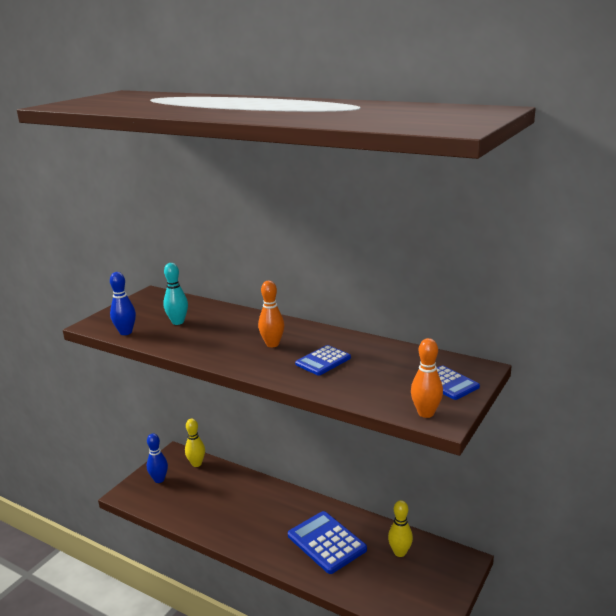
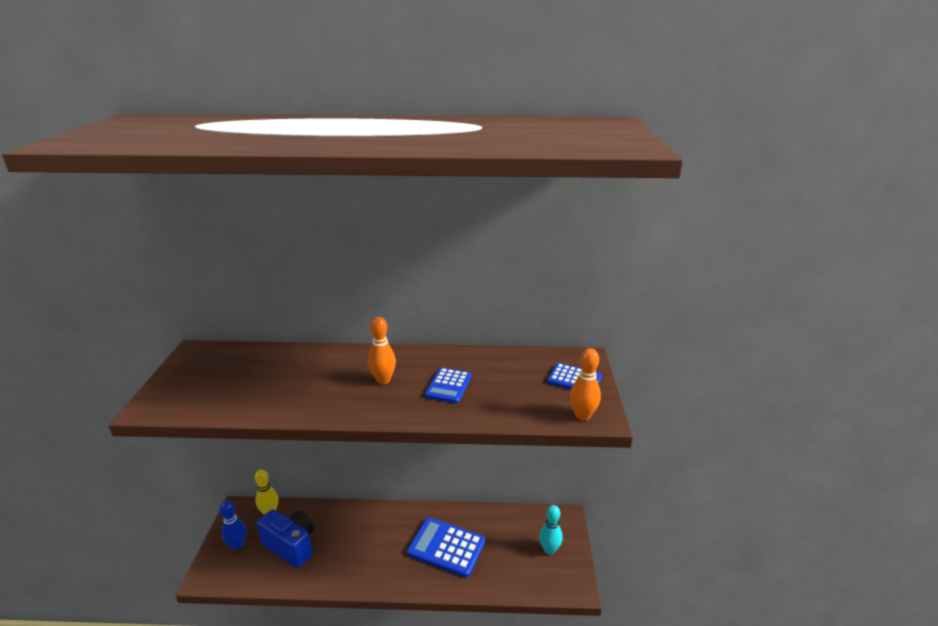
camera: 30 degrees left, 5 degrees up
blue bowling pin [110,272,136,335] -> none
turquoise bowling pin [163,263,188,325] -> turquoise bowling pin moved to [539,505,563,555]
yellow bowling pin [388,500,413,557] -> none
none -> blue camera [257,510,314,568]

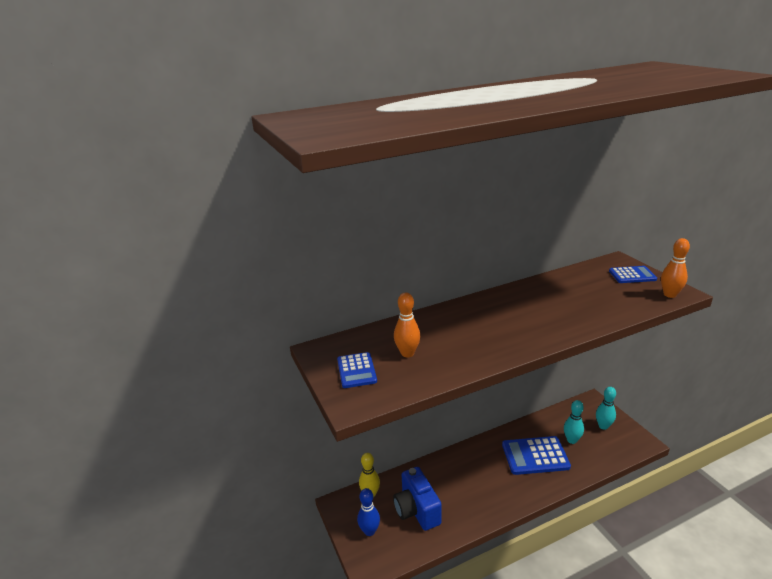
camera: 25 degrees left, 0 degrees up
blue camera [257,510,314,568] -> blue camera turned 120 degrees counterclockwise [393,467,442,531]
orange bowling pin [368,317,396,384] -> orange bowling pin moved to [394,292,420,358]
blue calculator [425,368,471,403] -> blue calculator moved to [337,352,377,388]
none -> turquoise bowling pin [564,400,584,444]

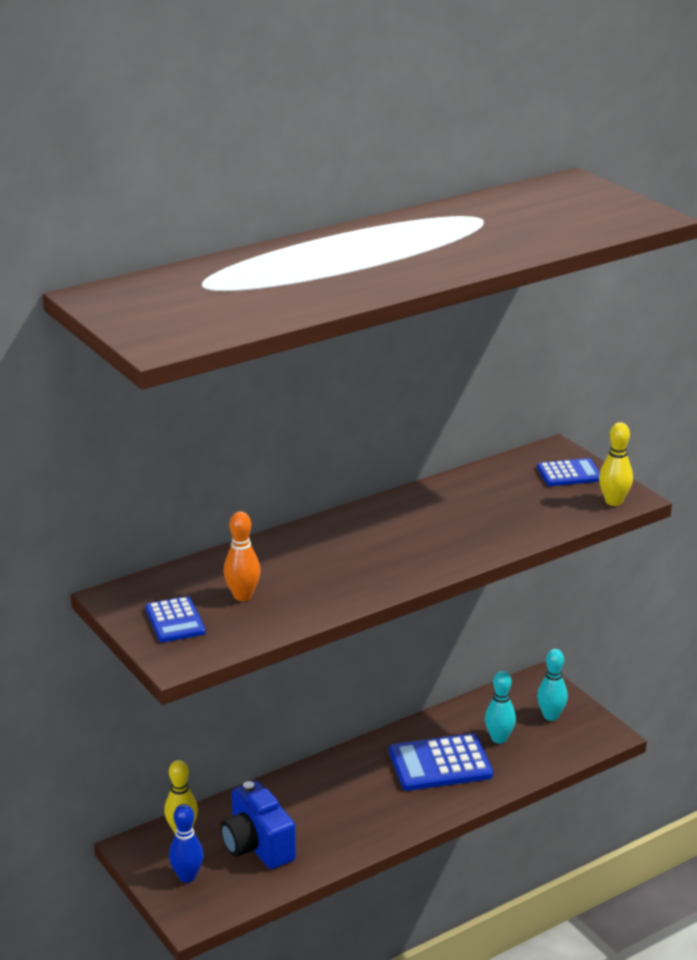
camera: 10 degrees left, 0 degrees up
orange bowling pin [661,238,690,298] -> yellow bowling pin [599,422,633,506]

